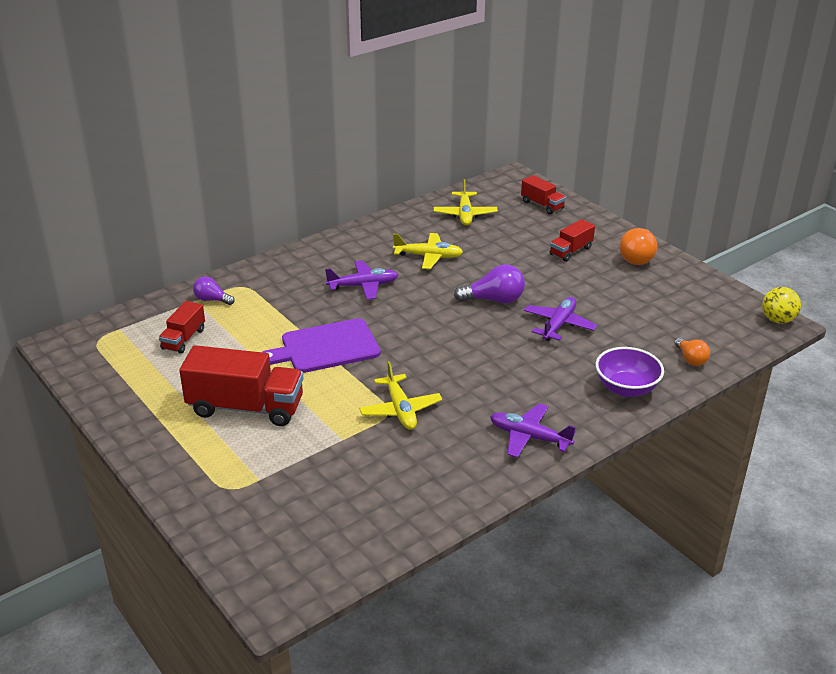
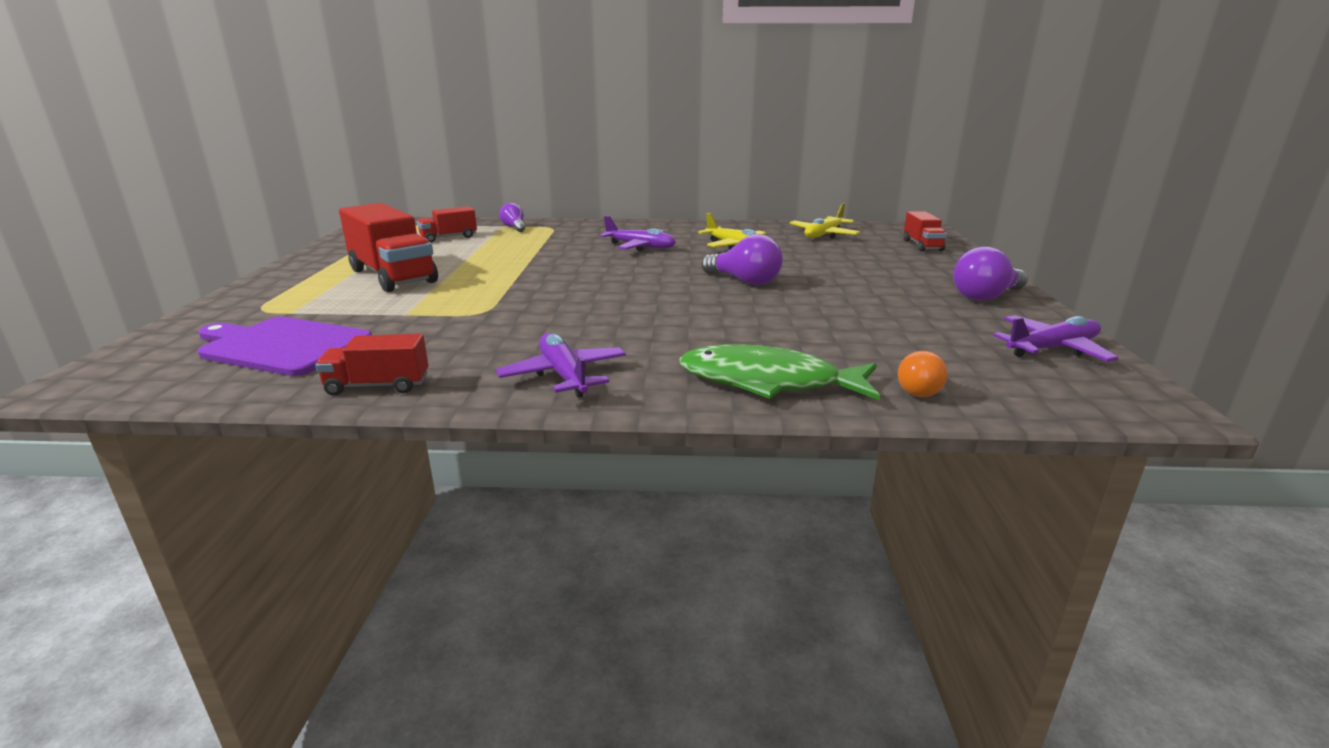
camera: 40 degrees right, 10 degrees down
purple cutting board [262,318,381,373] -> purple cutting board moved to [197,317,372,376]
yellow plane [359,361,442,430] -> none
purple plane [524,297,597,341] -> purple plane moved to [993,315,1119,362]
red truck [550,219,595,262] -> red truck moved to [315,334,428,396]
purple bowl [596,347,664,397] -> green fish [679,344,880,400]
orange light bulb [620,228,657,265] -> purple light bulb [953,246,1028,301]
yellow ball [762,287,801,324] -> none

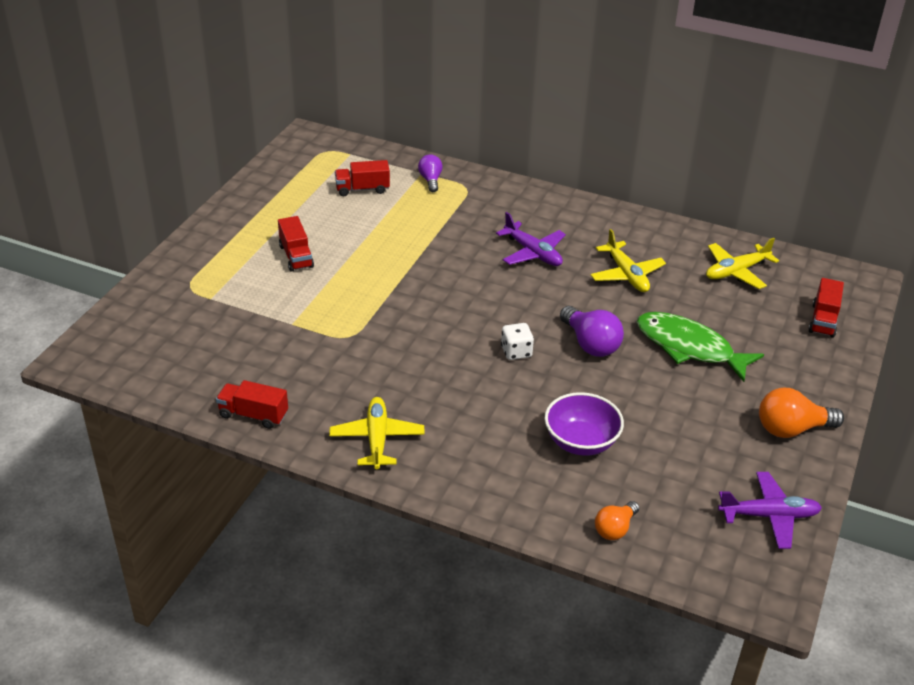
camera: 20 degrees right, 15 degrees up
purple cutting board [197,317,372,376] -> none
red truck [339,203,438,292] -> red truck [278,216,314,272], size x0.53
purple plane [496,333,626,398] -> yellow plane [329,397,425,469]
green fish [679,344,880,400] -> green fish moved to [637,312,764,382]
purple light bulb [953,246,1028,301] -> orange light bulb [759,388,844,438]
none -> white dice [501,323,534,360]
none -> purple bowl [545,392,624,456]

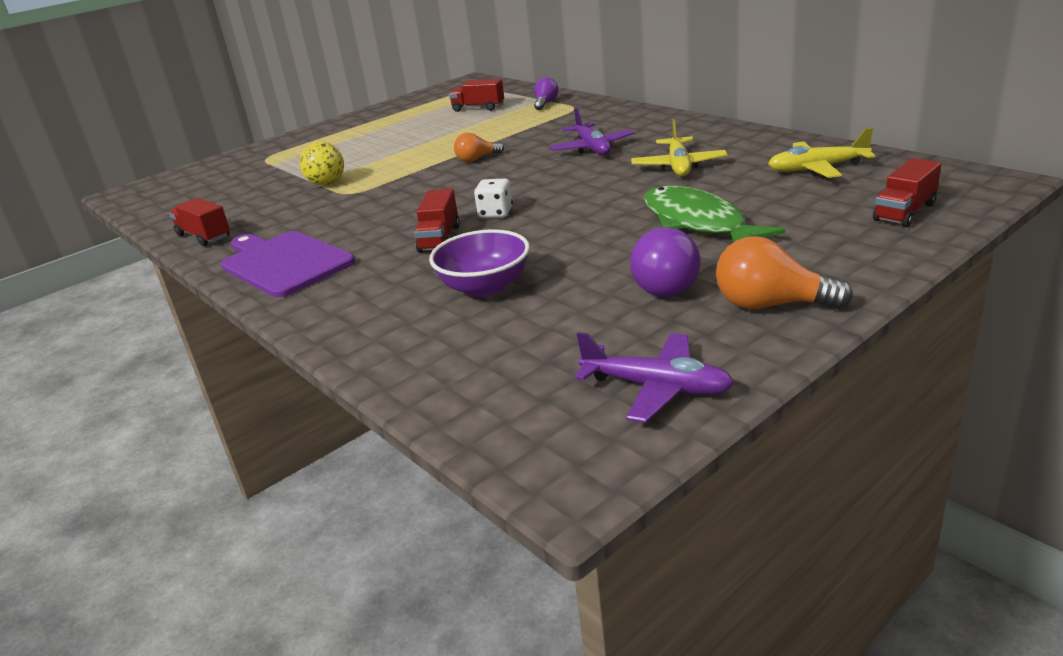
camera: 30 degrees right, 10 degrees down
red truck [278,216,314,272] -> red truck moved to [414,189,460,253]
yellow plane [329,397,425,469] -> purple cutting board [221,231,355,298]
purple light bulb [560,306,624,357] -> purple light bulb moved to [630,227,700,297]
orange light bulb [595,501,639,540] -> orange light bulb moved to [454,133,504,162]
none -> yellow ball [300,142,344,186]

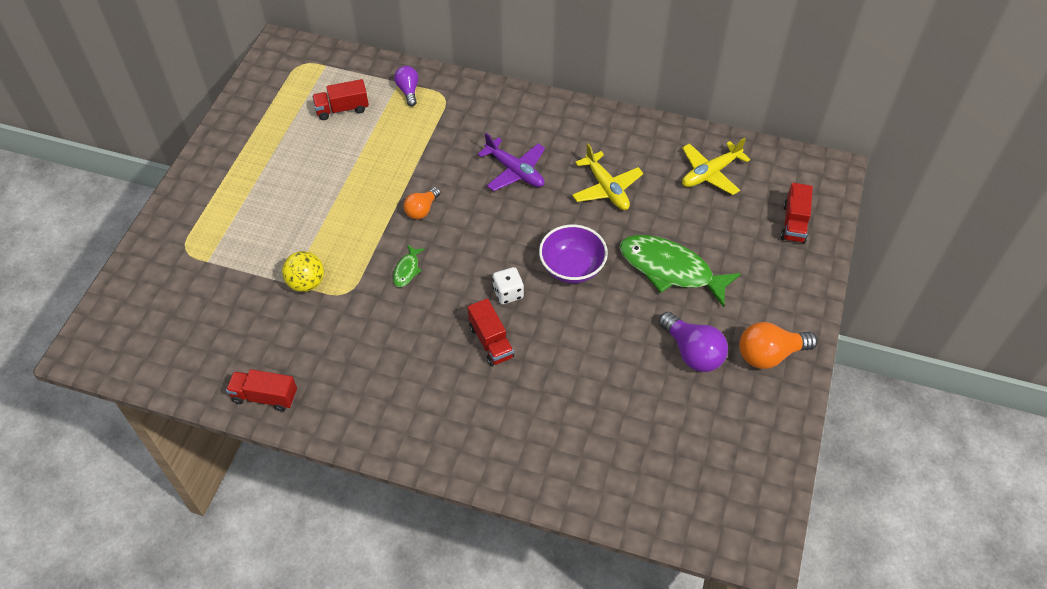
camera: 35 degrees left, 25 degrees up
purple cutting board [221,231,355,298] -> none
purple bowl [429,229,530,297] -> purple bowl moved to [539,225,608,283]
purple plane [575,332,734,423] -> none
none -> green fish [393,244,425,287]

